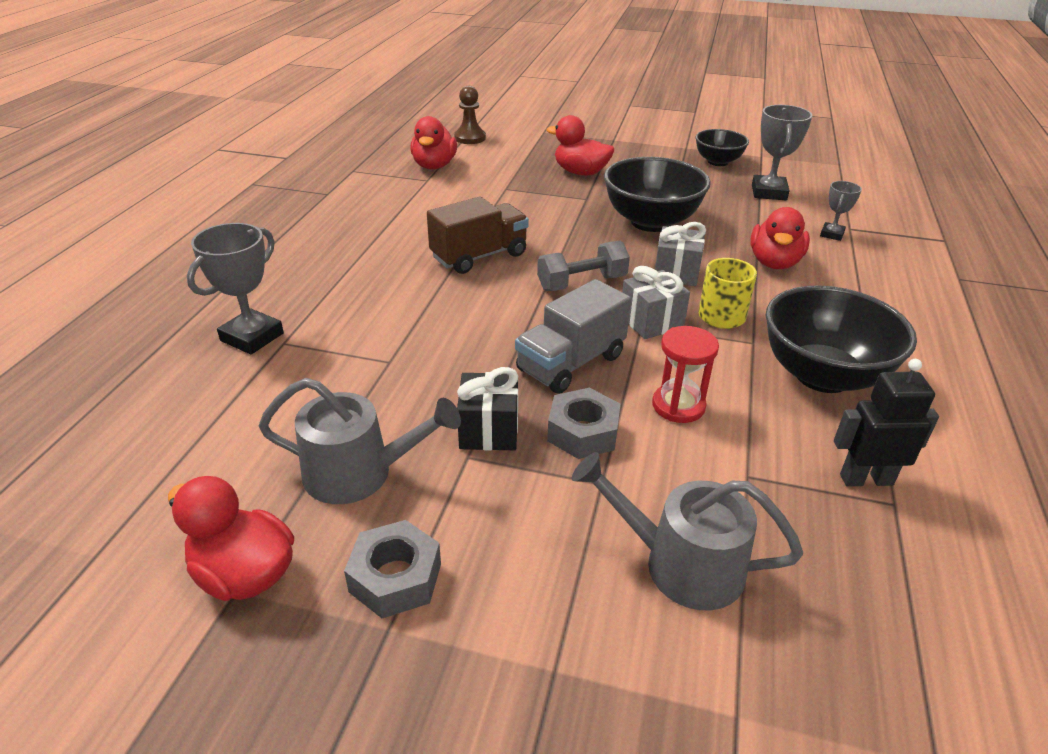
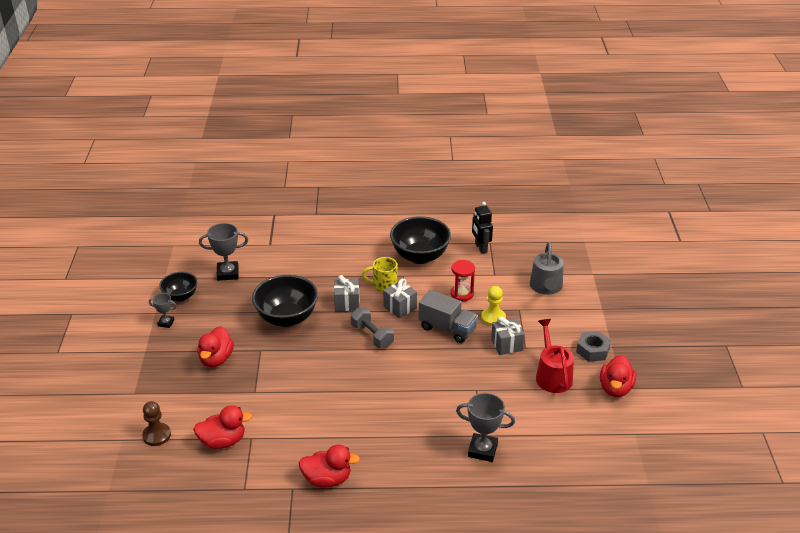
camera: 105 degrees left, 0 degrees up
grey watering can [259,378,461,504] -> red watering can [536,319,574,393]
brown truck [427,197,529,274] -> none
black gift [457,367,518,451] -> grey gift [491,317,525,355]
grey nut [547,388,620,459] -> yellow pawn [481,286,506,326]
red duck [750,207,810,269] -> red duck moved to [299,444,360,487]
grey trophy [820,181,862,241] -> grey trophy moved to [149,293,177,328]

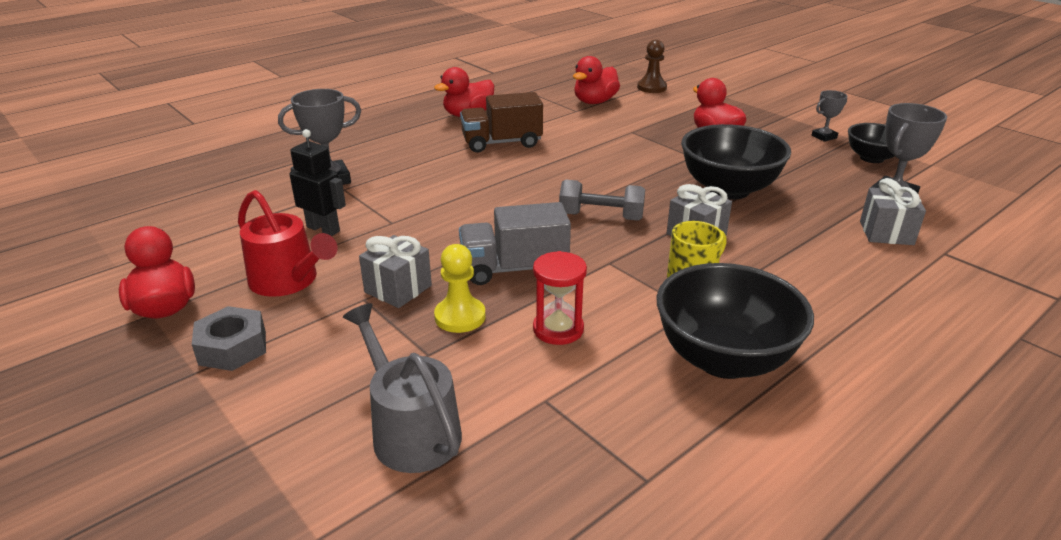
camera: 140 degrees right, 5 degrees down
grey gift [383,279,417,319] -> grey gift moved to [860,178,926,245]
black robot [472,202,493,254] -> black robot moved to [290,129,346,236]
none -> brown truck [460,92,543,152]

